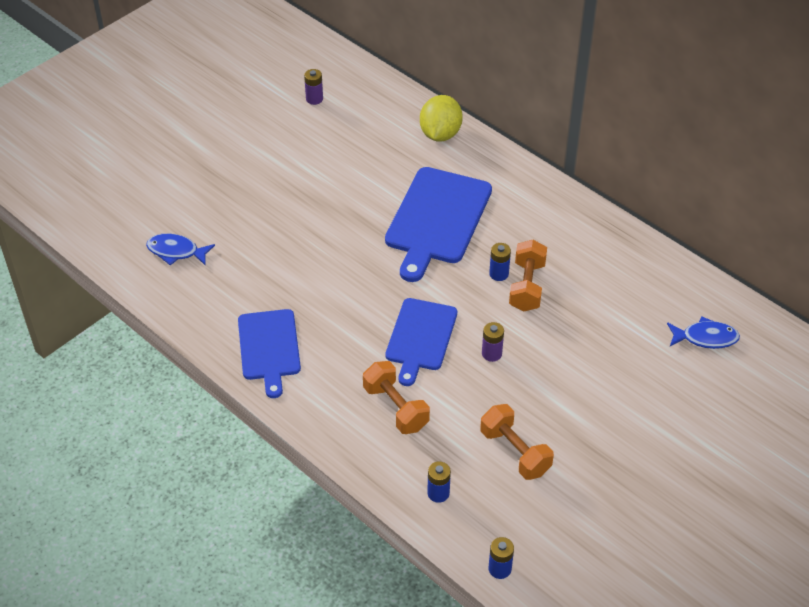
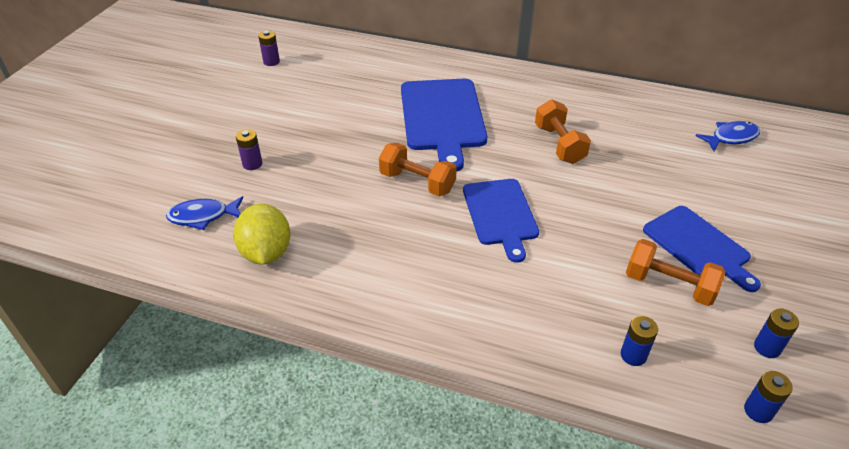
camera: 25 degrees left, 5 degrees down
blue cutting board [238,309,301,398] -> blue cutting board moved to [643,206,761,292]
orange dumbbell [363,361,430,434] -> orange dumbbell moved to [379,143,457,196]
yellow lemon [420,95,463,142] -> yellow lemon moved to [233,204,291,265]
purple battery [482,322,504,362] -> purple battery moved to [236,129,262,170]
blue battery [489,243,511,281] -> blue battery moved to [754,309,799,358]

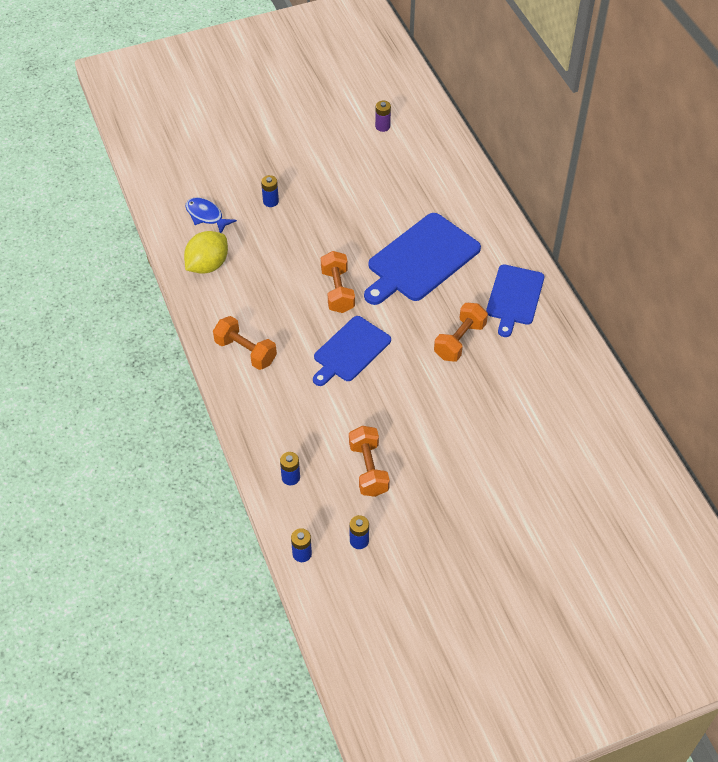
camera: 50 degrees right, 10 degrees up
purple battery [236,129,262,170] -> blue battery [261,175,279,207]
blue cutting board [643,206,761,292] -> blue cutting board moved to [486,264,544,337]
blue fish [695,121,760,151] -> none
none -> orange dumbbell [213,316,277,370]

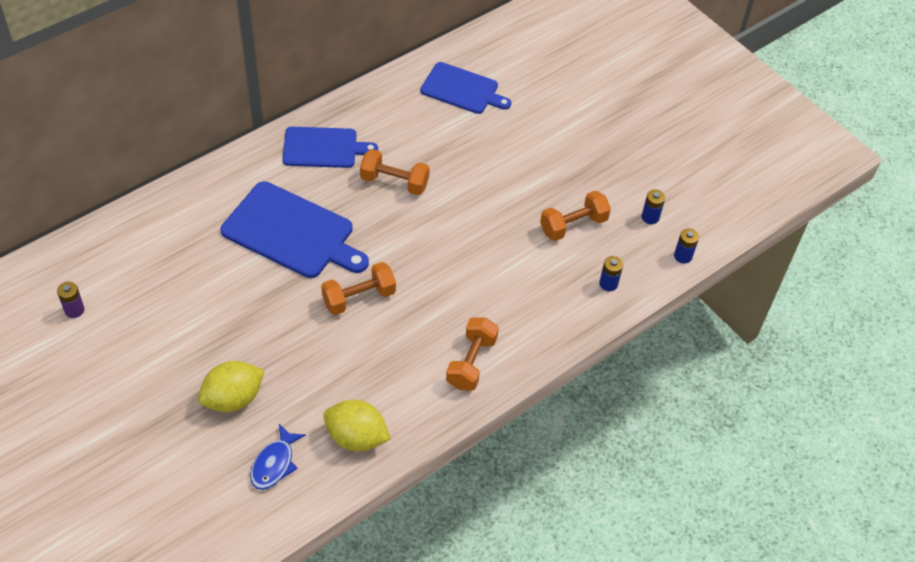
camera: 110 degrees left, 0 degrees up
blue battery [261,175,279,207] -> yellow lemon [198,361,265,412]
blue cutting board [313,316,391,386] -> blue cutting board moved to [420,62,511,114]

